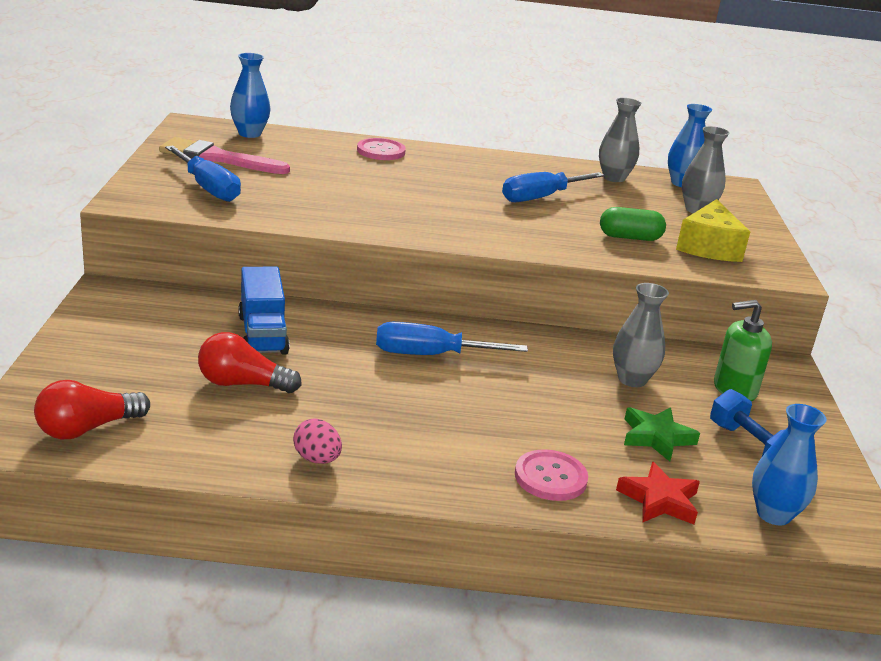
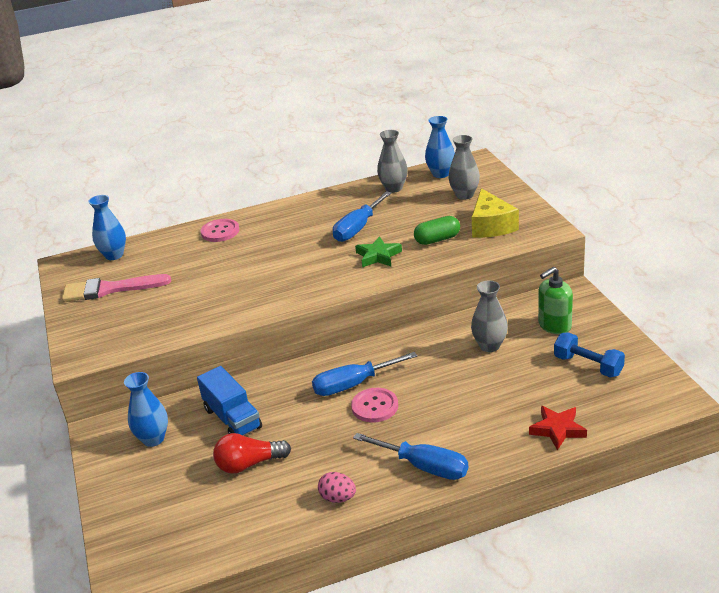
camera: 15 degrees left, 5 degrees up
red light bulb [34,380,150,439] -> none
blue screwdriver [165,146,241,202] -> blue screwdriver moved to [353,433,468,480]
pink button [515,449,588,501] -> pink button moved to [351,388,398,423]
green star [624,407,700,462] -> green star moved to [355,236,402,267]
blue vase [752,404,827,526] -> blue vase moved to [124,372,168,447]

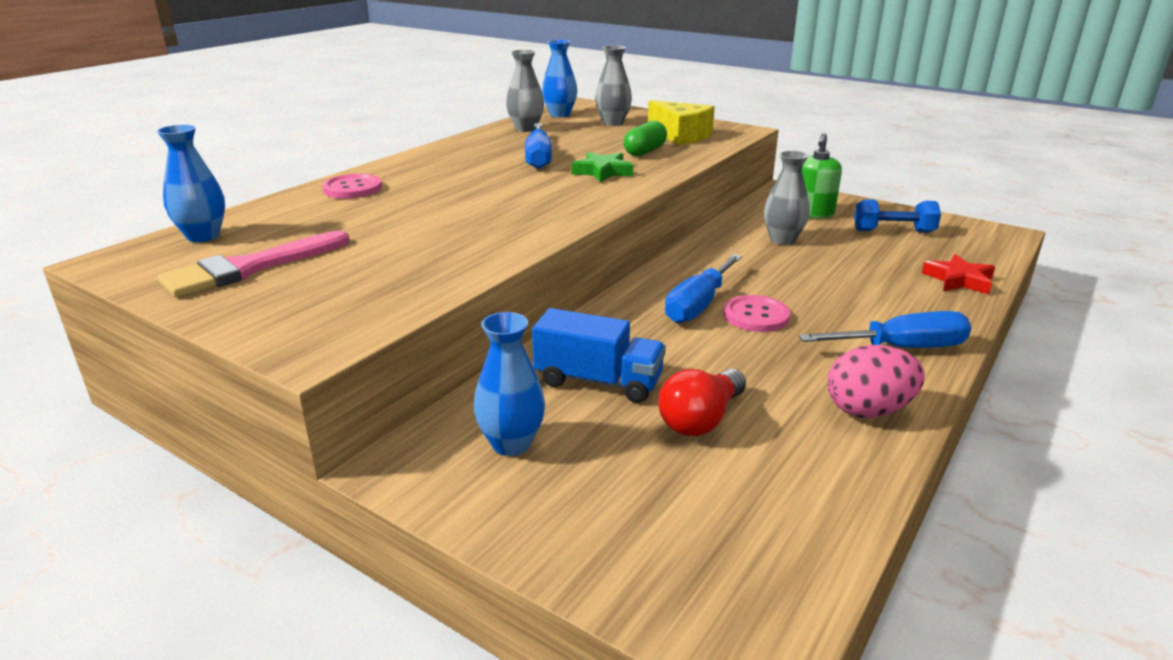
camera: 40 degrees left, 5 degrees down
pink egg [318,472,356,503] -> pink egg [827,345,924,418], size x1.55

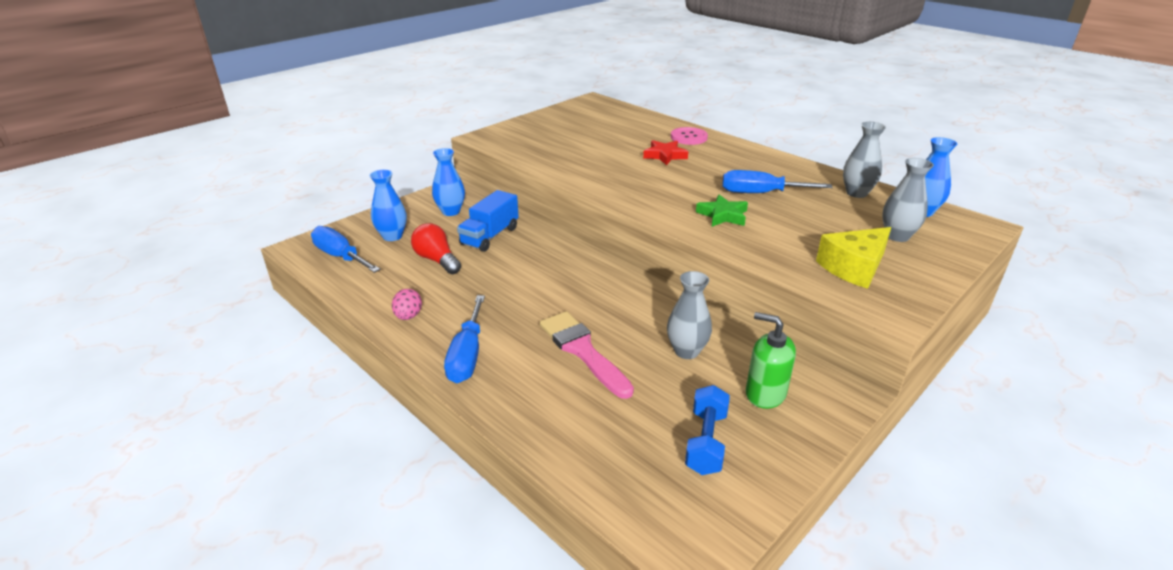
camera: 100 degrees right, 5 degrees up
blue vase [157,124,225,242] -> blue vase moved to [370,170,407,241]
pink brush [157,230,350,297] -> pink brush moved to [540,311,634,399]
green capsule [624,121,667,156] -> none
blue screwdriver [665,254,742,323] -> blue screwdriver moved to [311,226,381,273]
pink button [723,295,790,332] -> none
pink egg [827,345,924,418] -> pink egg [392,289,422,320], size x0.65
red star [922,254,995,295] -> red star moved to [643,140,688,165]

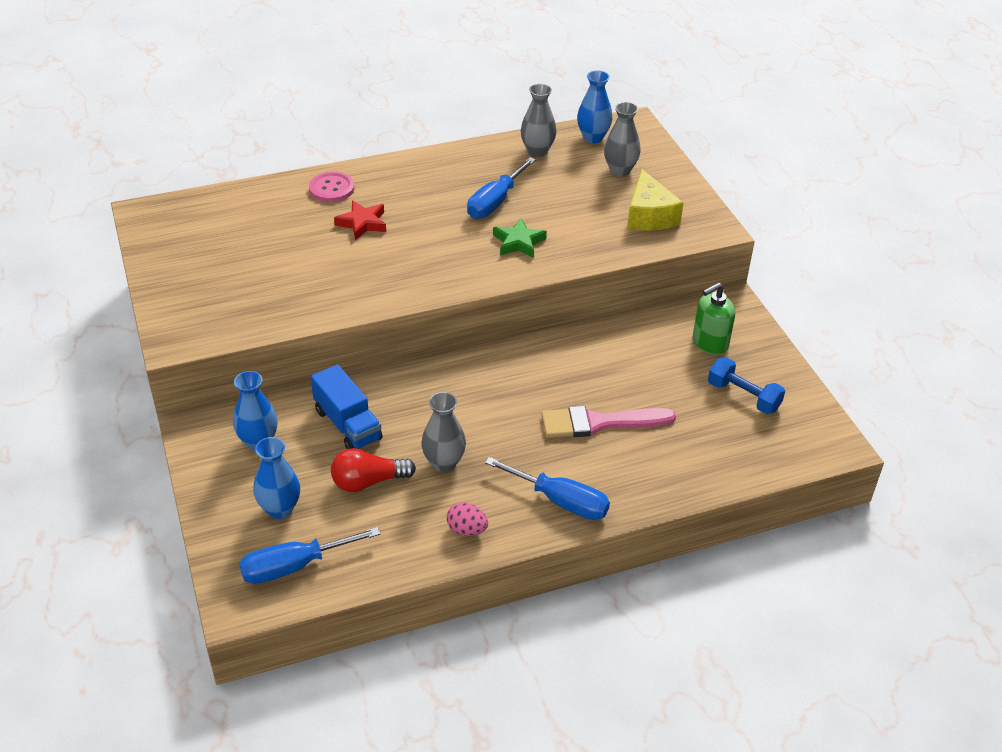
camera: 65 degrees left, 10 degrees up
grey vase [667,271,712,359] -> grey vase moved to [421,392,466,472]

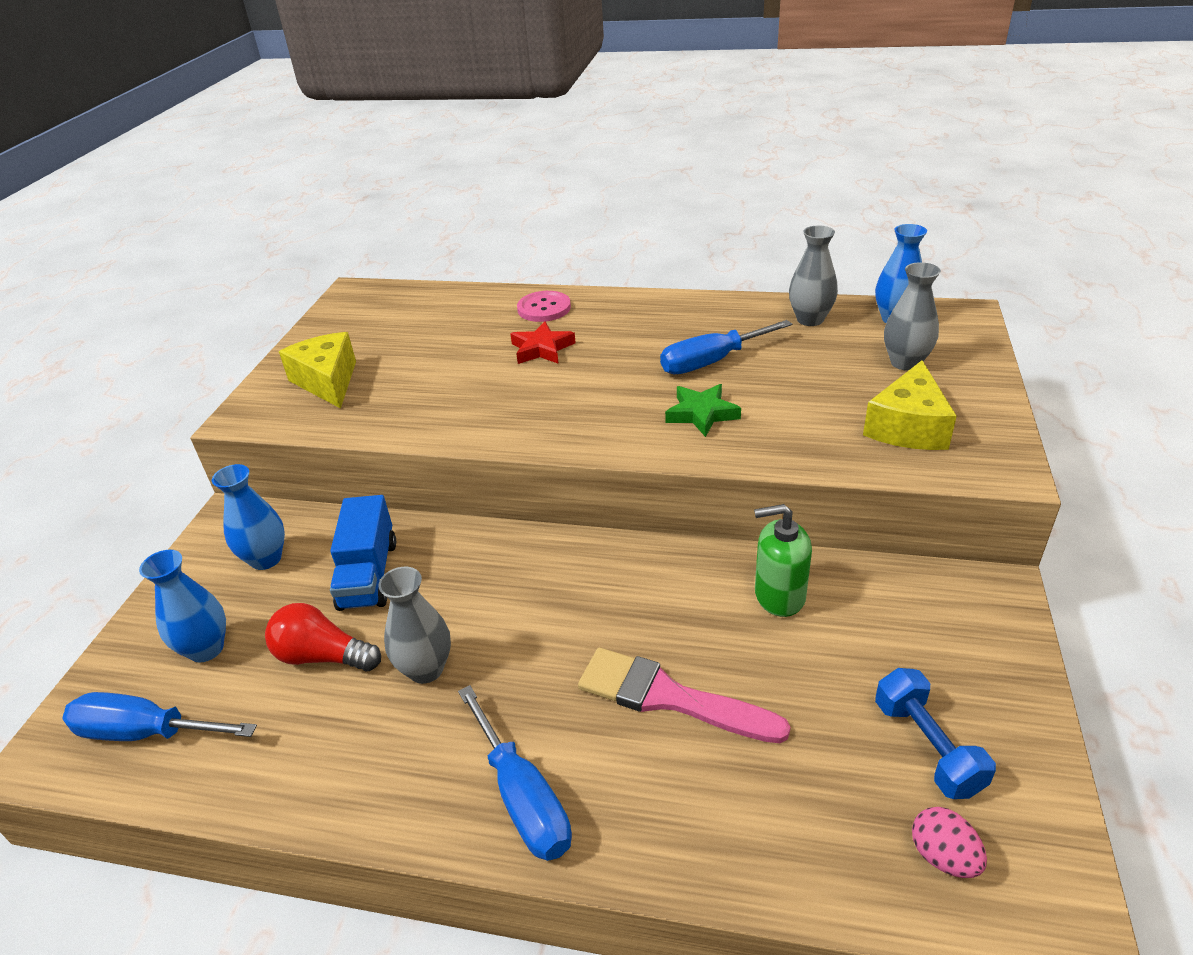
camera: 35 degrees right, 5 degrees down
pink egg [447,502,488,536] -> pink egg moved to [912,807,987,878]
green soap dispenser [693,282,735,355] -> green soap dispenser moved to [754,504,812,617]
none -> yellow cheese [279,332,356,409]

